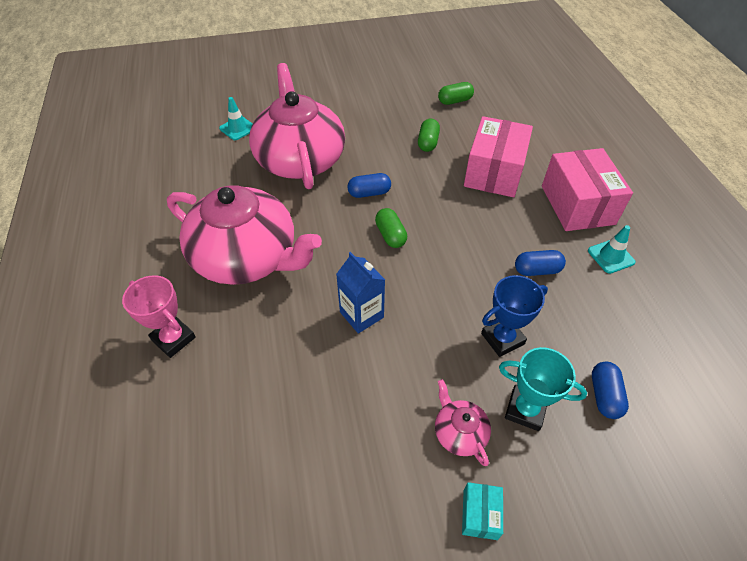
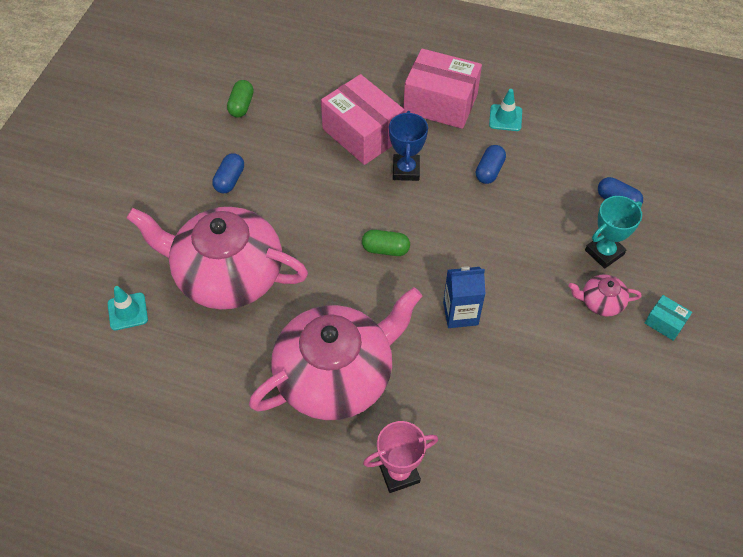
camera: 60 degrees left, 5 degrees up
blue capsule [347,173,391,198] -> blue capsule moved to [212,153,244,193]
green capsule [418,119,440,152] -> none
blue trophy [481,275,548,357] -> blue trophy moved to [389,111,428,181]

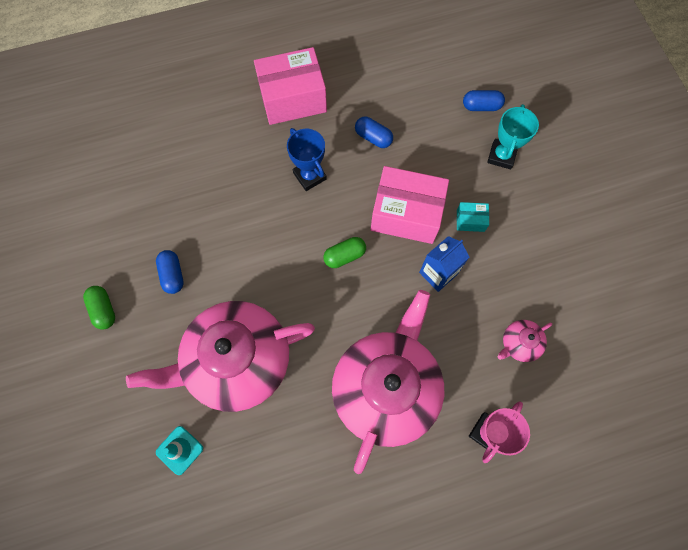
camera: 35 degrees left, 15 degrees up
green capsule [227,80,254,117] -> green capsule moved to [83,286,115,329]
pink box [321,74,404,165] -> pink box moved to [371,166,449,244]
blue capsule [476,145,506,184] -> blue capsule turned 45 degrees counterclockwise [355,117,393,148]
turquoise traffic cone [489,89,522,131] -> none
pink teapot [568,274,642,316] -> pink teapot moved to [498,320,552,362]
turquoise box [645,295,692,341] -> turquoise box moved to [457,202,489,232]

